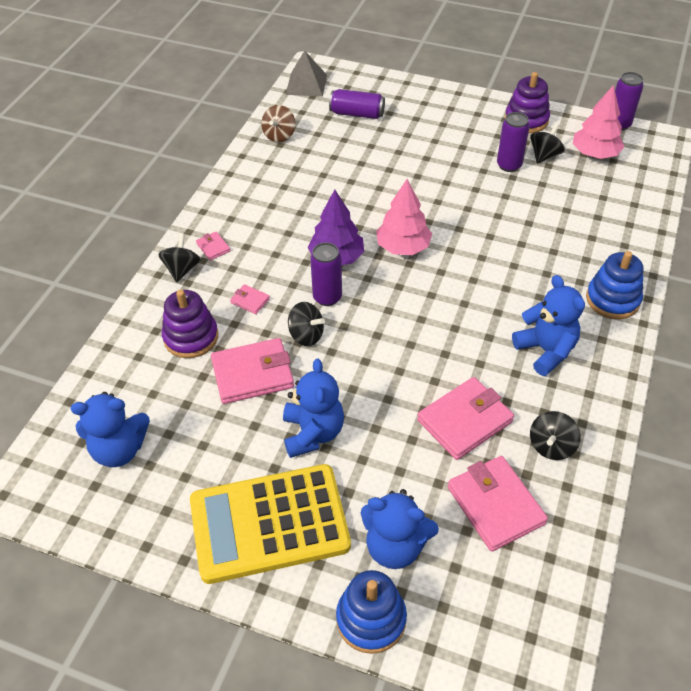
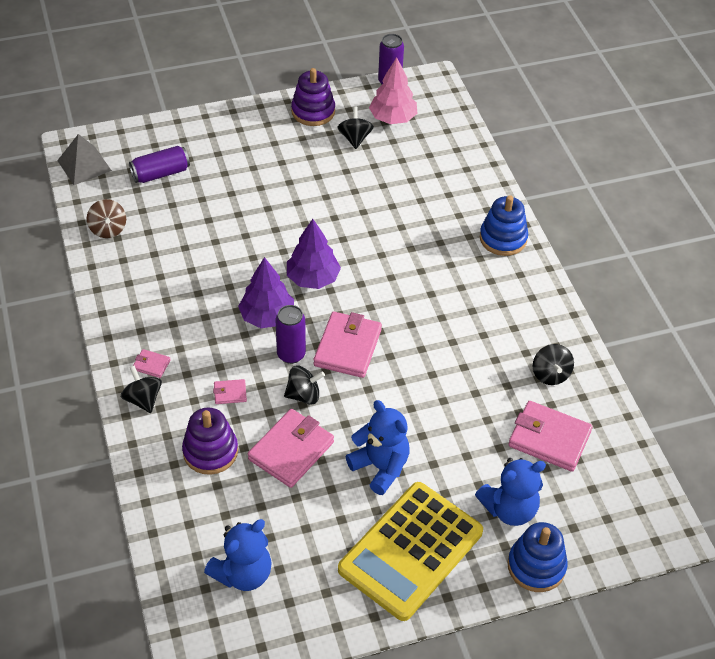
camera: 40 degrees left, 0 degrees up
pink tree [376,179,432,255] -> purple tree [287,219,341,289]
pink wallet [417,377,514,460] -> pink wallet moved to [314,312,382,378]
purple can [497,112,530,172] -> none
blue teddy bear [512,275,585,376] -> none

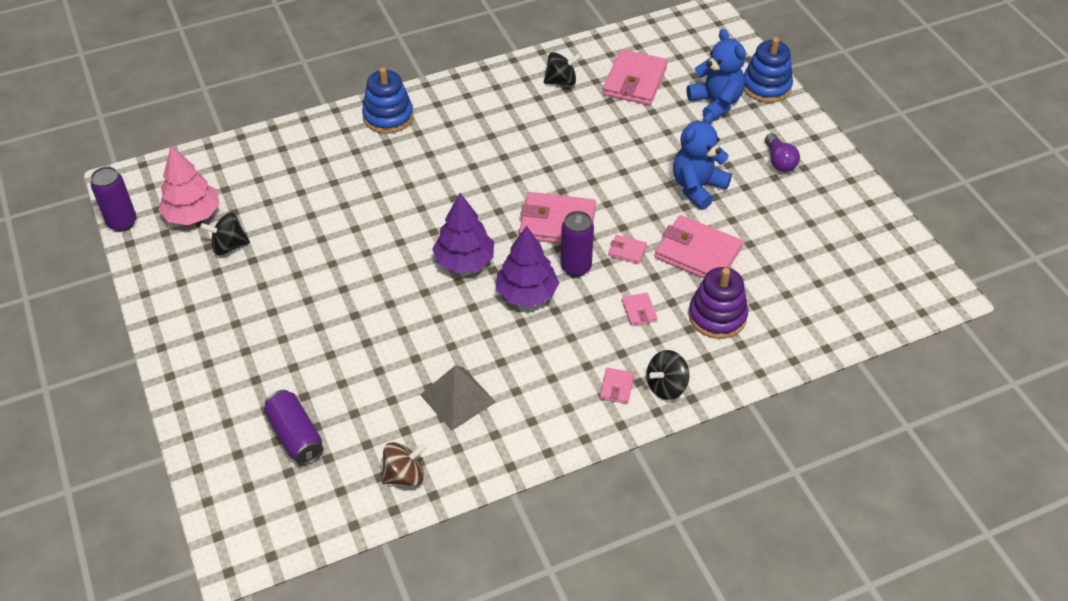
camera: 95 degrees left, 0 degrees up
grey pyramid [57,134,112,185] -> grey pyramid moved to [420,365,496,431]
blue teddy bear [204,519,272,591] -> none
black spinning top [284,365,325,405] -> pink wallet [608,235,647,264]
purple stacking toy [291,68,335,126] -> none
yellow calculator [338,482,483,621] -> purple light bulb [765,133,800,172]

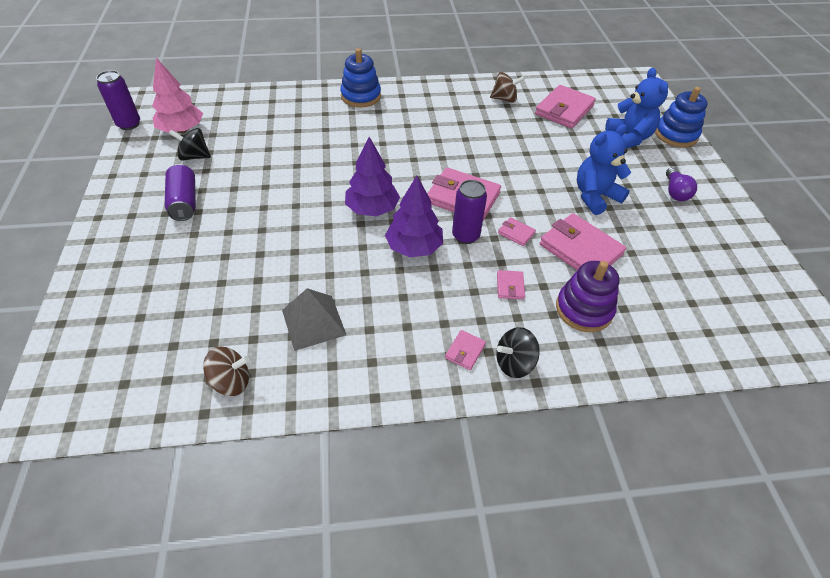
camera: 15 degrees right, 0 degrees up
purple can [264,390,324,465] -> purple can moved to [165,164,196,221]
black spinning top [544,52,581,86] -> brown spinning top [490,72,525,103]

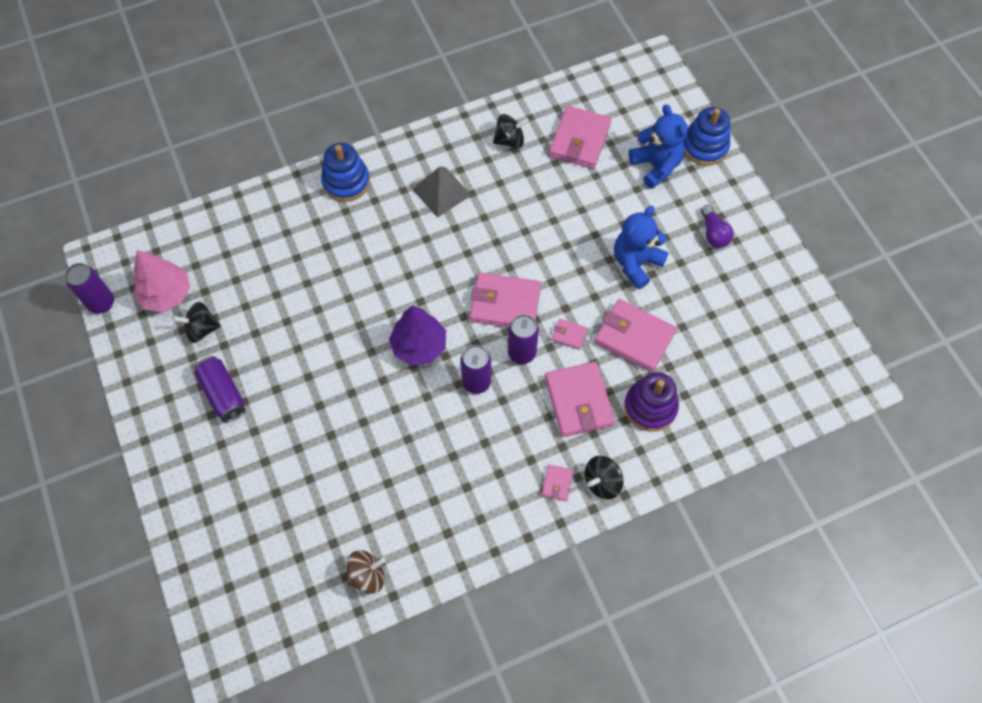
camera: 15 degrees left, 15 degrees up
grey pyramid [282,288,346,351] -> grey pyramid moved to [412,166,471,218]
purple tree [385,176,443,257] -> purple can [460,345,491,394]
brown spinning top [490,72,525,103] -> black spinning top [493,114,529,148]
pink wallet [497,270,525,300] -> pink wallet [545,362,615,437], size x2.17

